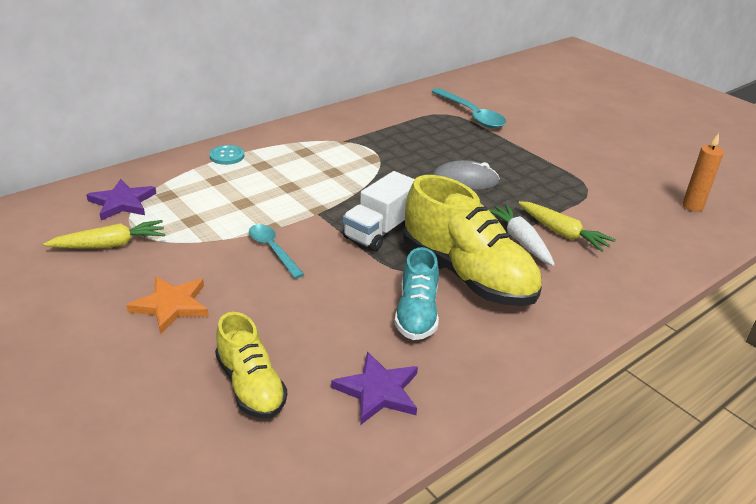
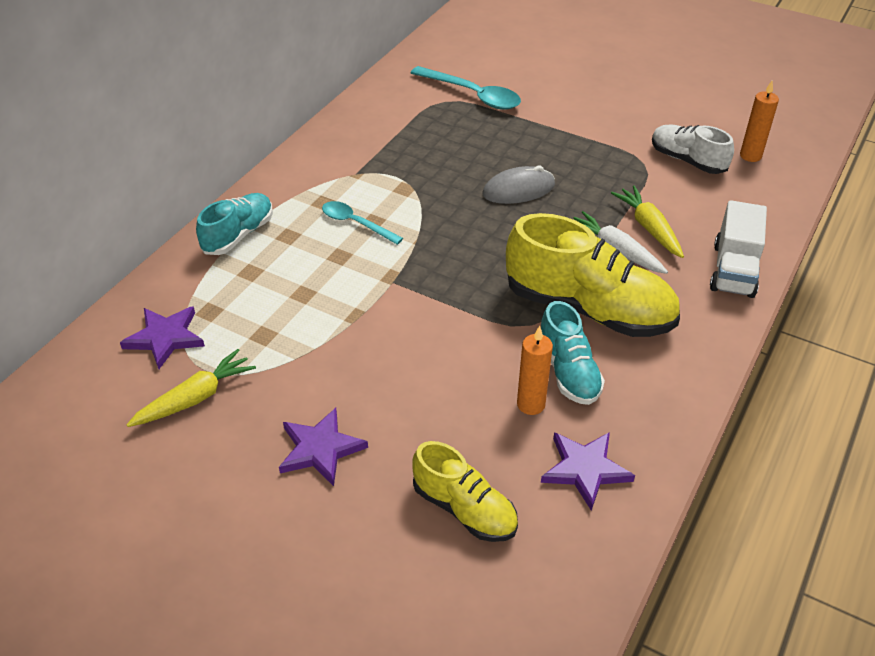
camera: 20 degrees left, 10 degrees up
orange star [126,276,209,334] -> purple star [279,408,368,486]
turquoise button [209,145,244,165] -> turquoise shoe [196,193,273,255]
turquoise spoon [249,224,305,279] -> turquoise spoon moved to [322,201,403,245]
white truck [343,171,415,251] -> white truck moved to [710,200,767,298]
yellow carrot [518,201,616,252] -> yellow carrot turned 135 degrees counterclockwise [611,186,684,258]
none -> orange candle [517,326,553,415]
none -> white shoe [652,125,734,174]

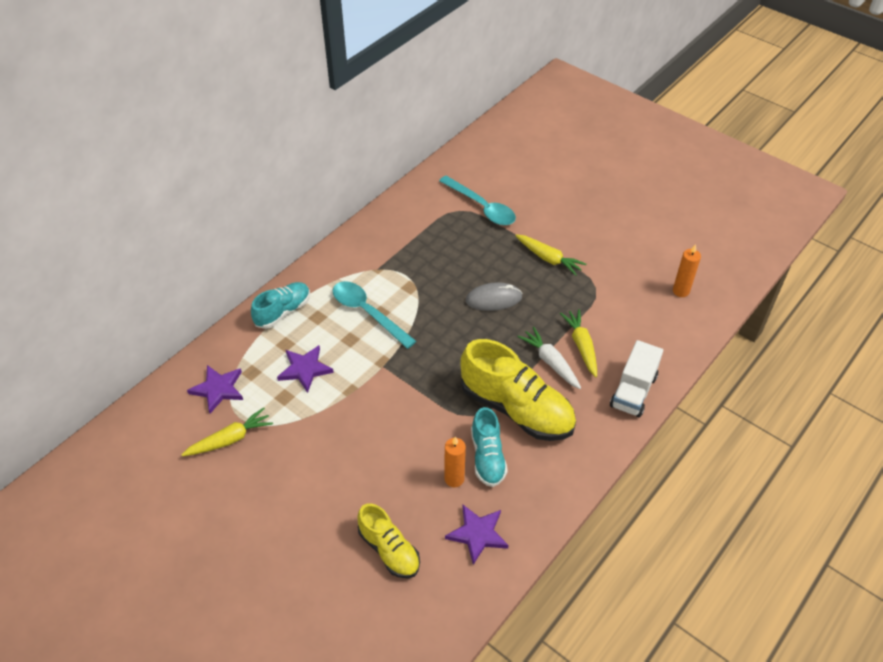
camera: 10 degrees right, 5 degrees up
purple star [279,408,368,486] -> purple star moved to [277,345,334,393]
turquoise spoon [322,201,403,245] -> turquoise spoon [332,281,416,349], size x1.57
white shoe [652,125,734,174] -> none
none -> yellow carrot [515,234,586,276]

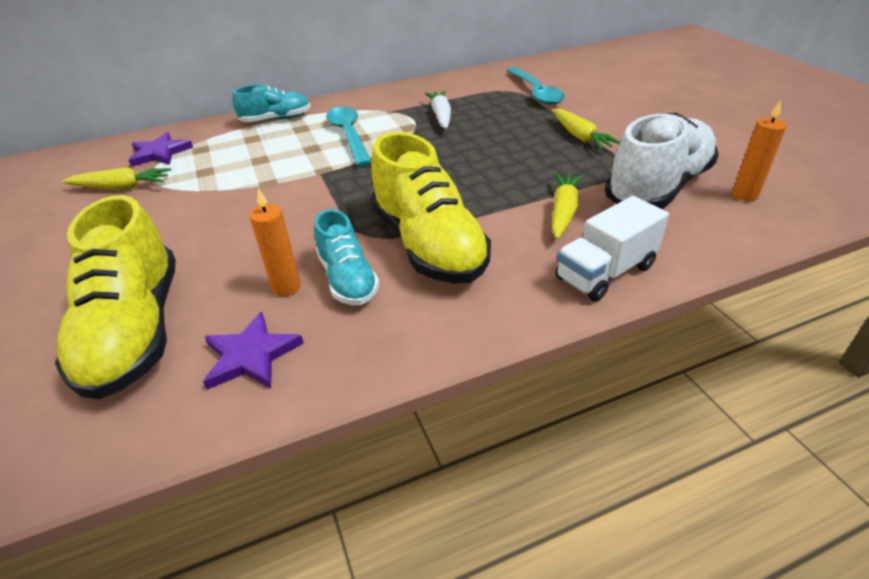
camera: 30 degrees right, 10 degrees down
purple star [277,345,334,393] -> none
yellow shoe [357,503,420,578] -> yellow shoe [55,195,176,399], size x1.75
grey mouse [466,282,523,311] -> none
turquoise shoe [471,407,508,487] -> turquoise shoe turned 45 degrees counterclockwise [314,209,379,305]
white carrot [518,327,581,389] -> white carrot moved to [425,91,451,129]
none -> white shoe [605,113,719,209]

